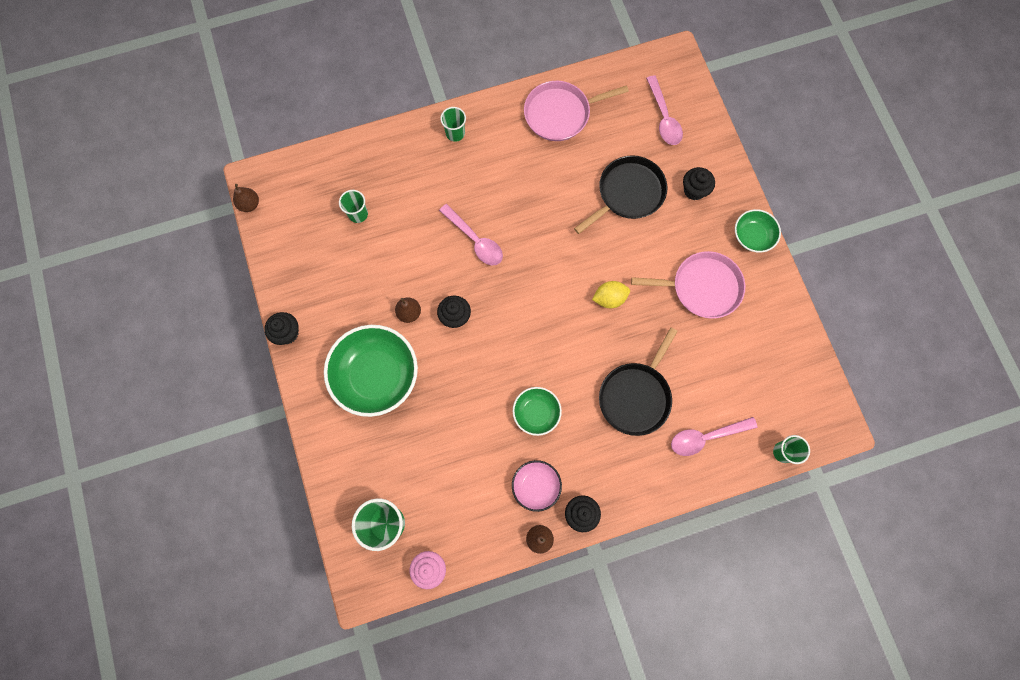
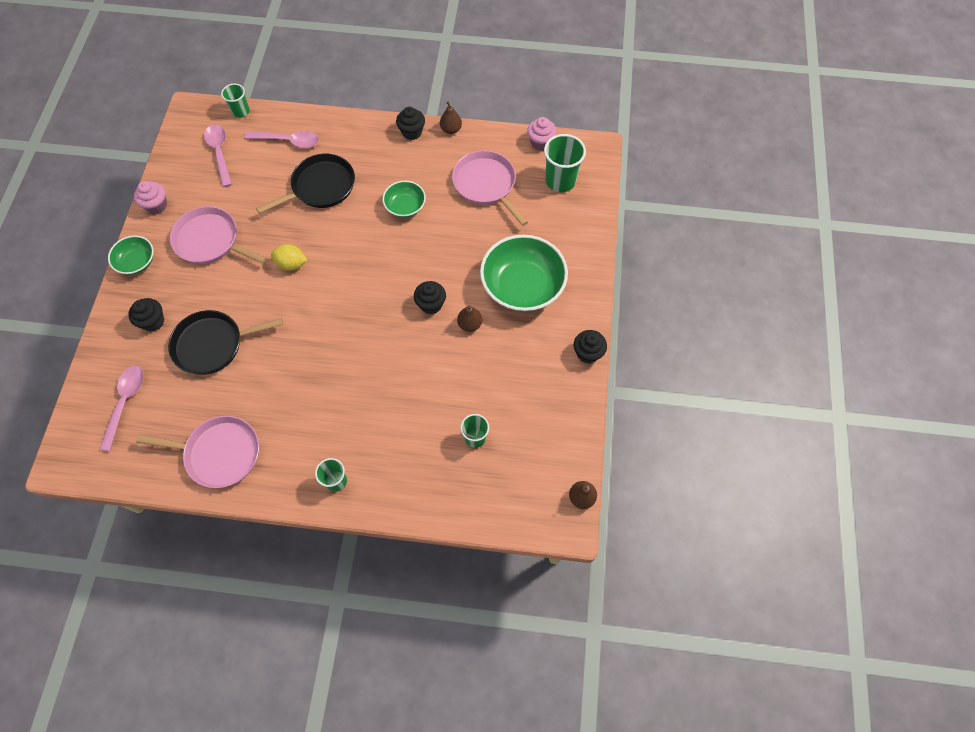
camera: 155 degrees left, 10 degrees down
pink spoon [439,204,503,266] -> pink spoon moved to [204,124,232,187]
pink bowl [512,460,562,512] -> none
none -> pink cupcake [134,181,167,214]
none -> pink pan [452,150,528,226]

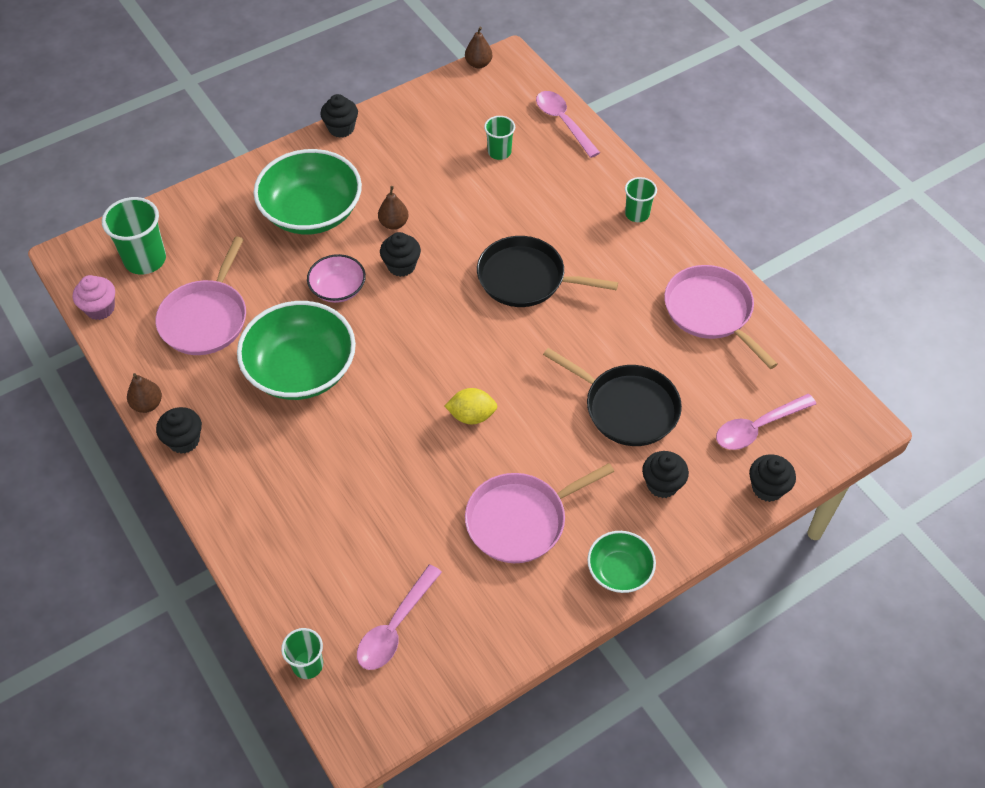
camera: 130 degrees left, 10 degrees down
pink cupcake [134,181,167,214] -> none
pink pan [170,206,267,264] -> pink pan turned 75 degrees clockwise [465,463,614,563]
pink spoon [244,131,319,148] -> pink spoon moved to [536,91,600,158]
black pan [256,154,355,214] -> black pan moved to [477,236,618,307]
yellow lemon [271,244,308,271] -> yellow lemon turned 60 degrees counterclockwise [445,388,498,424]
green bowl [382,180,426,218] -> green bowl [237,301,356,400], size x1.90
none -> pink bowl [307,254,366,303]
none -> black cupcake [749,454,796,502]

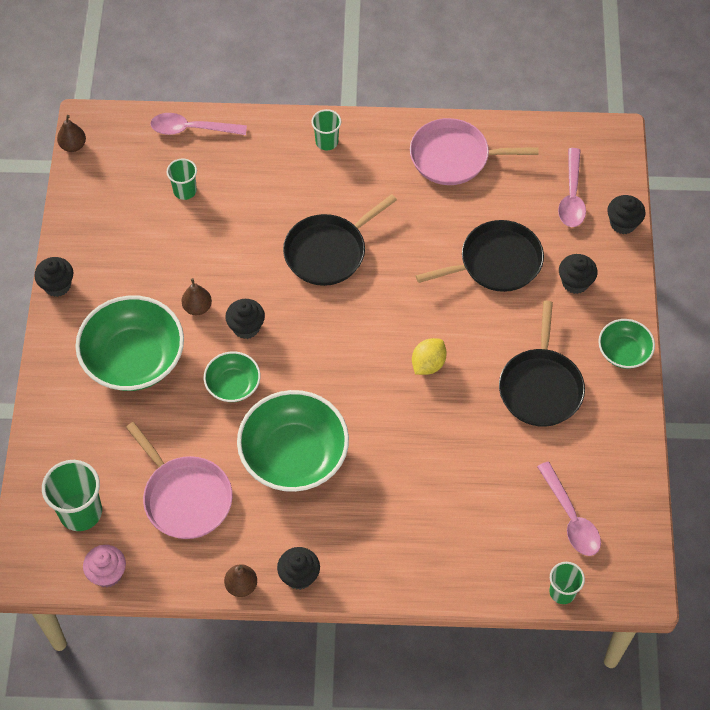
camera: 55 degrees left, 5 degrees up
pink bowl [307,254,366,303] -> green bowl [204,351,261,402]
pink pan [465,463,614,563] -> black pan [499,301,585,427]

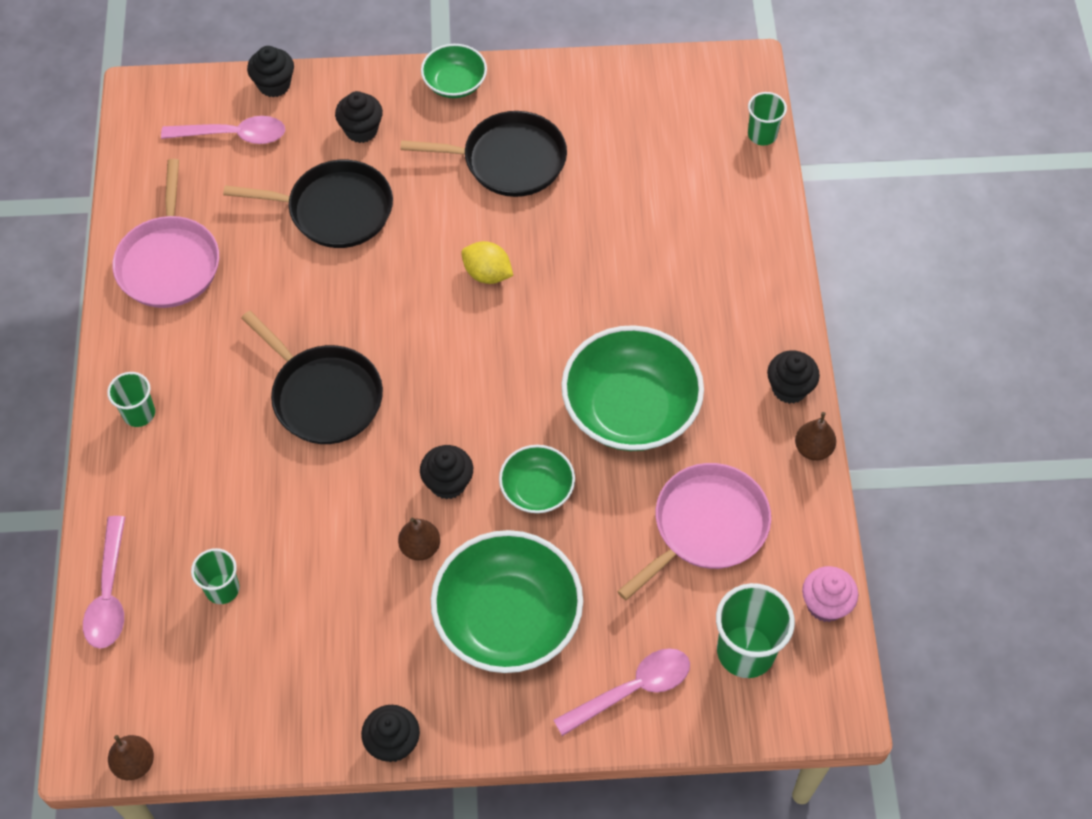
camera: 95 degrees left, 0 degrees up
black pan [416,220,544,292] -> black pan turned 120 degrees clockwise [223,160,393,248]
pink spoon [537,462,601,556] -> pink spoon moved to [553,648,690,736]

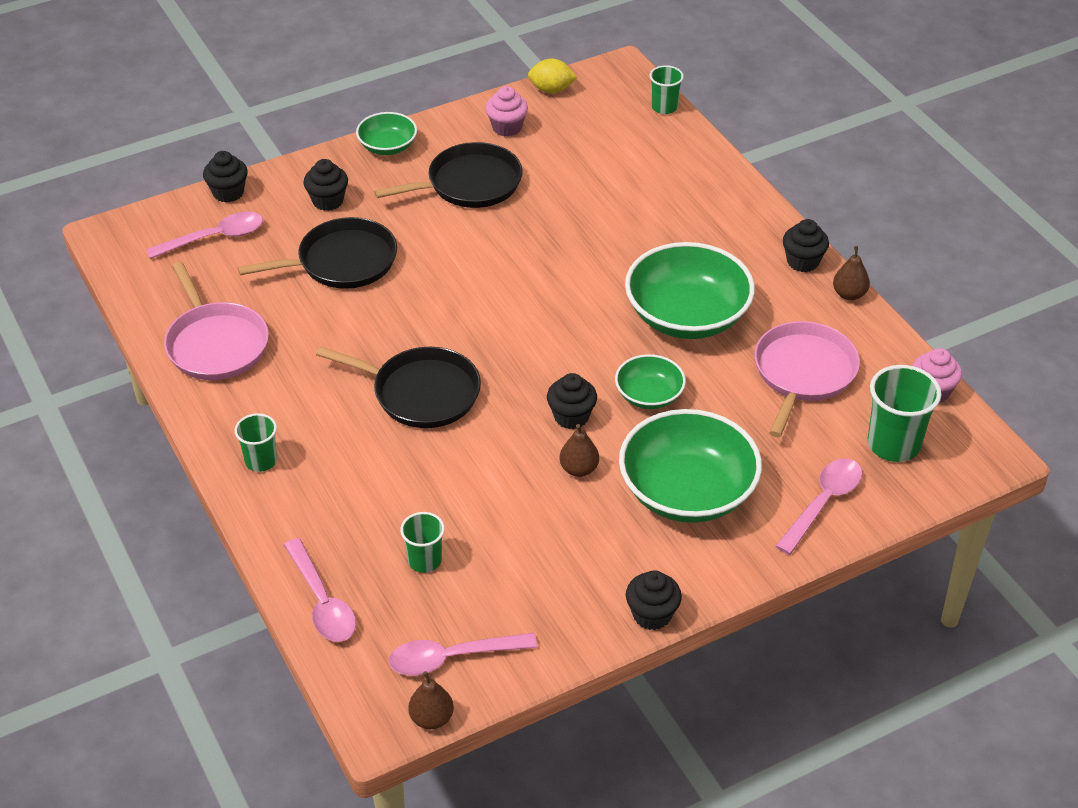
camera: 25 degrees left, 15 degrees down
yellow lemon [461,241,513,284] -> yellow lemon moved to [528,59,577,93]
none -> pink spoon [389,633,538,676]
none -> pink cupcake [485,86,528,137]

